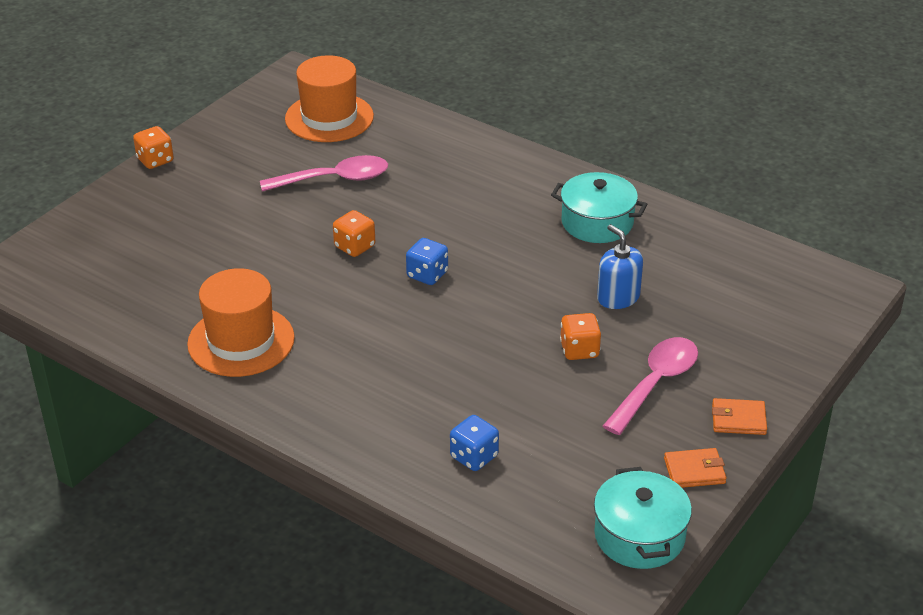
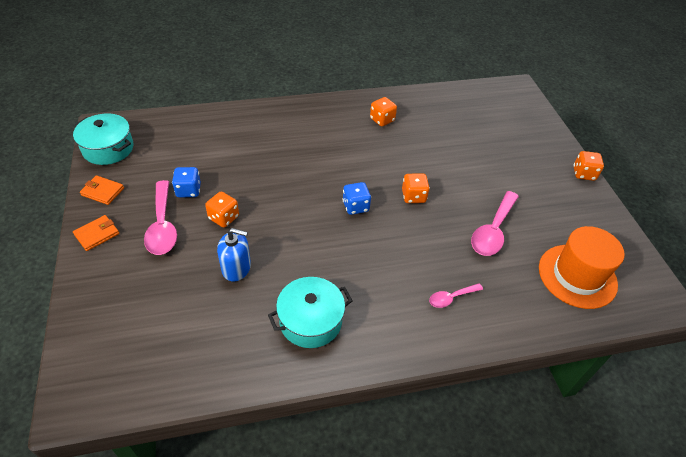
camera: 130 degrees right, 10 degrees up
orange hat [187,268,295,377] -> orange dice [370,97,397,127]
blue dice [450,415,499,471] -> blue dice moved to [172,167,201,197]
orange wallet [664,448,727,488] -> orange wallet turned 75 degrees clockwise [80,175,124,205]
none -> pink spoon [429,283,483,308]

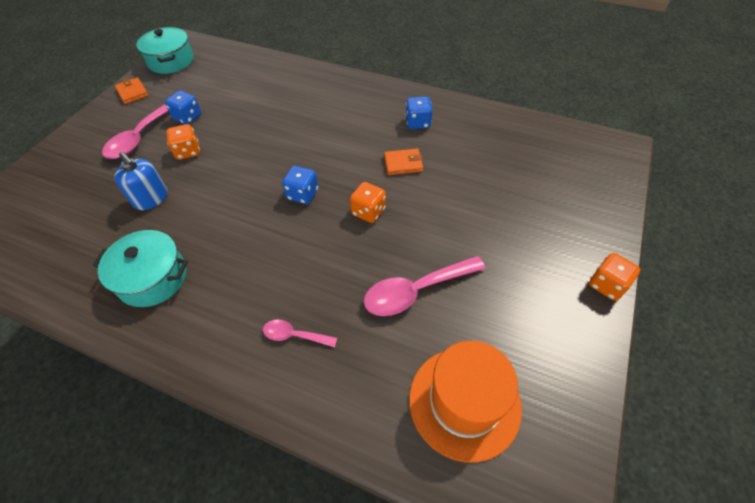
camera: 40 degrees right, 5 degrees up
orange wallet [73,215,119,251] -> orange wallet moved to [384,148,423,175]
orange dice [370,97,397,127] -> blue dice [406,96,432,129]

